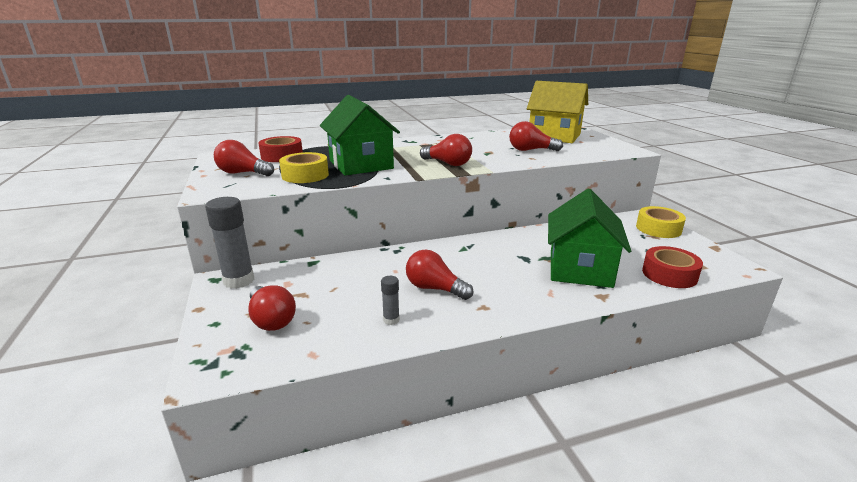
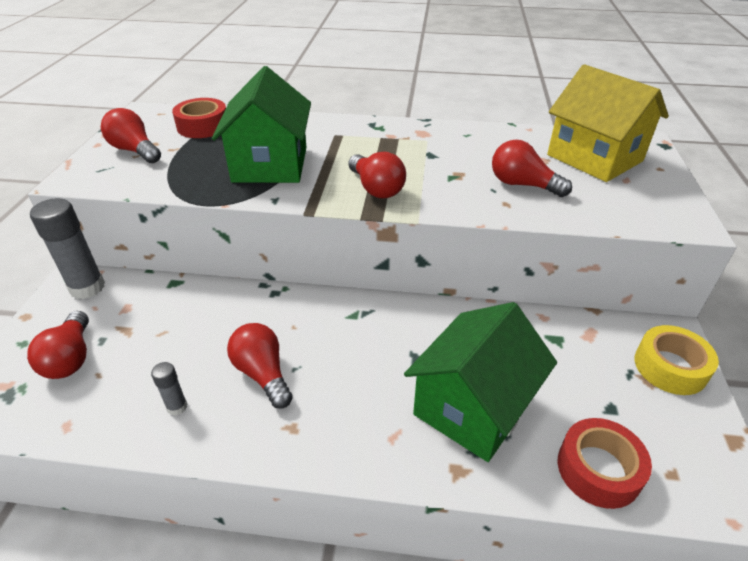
camera: 25 degrees right, 15 degrees up
yellow tape [279,152,329,183] -> none

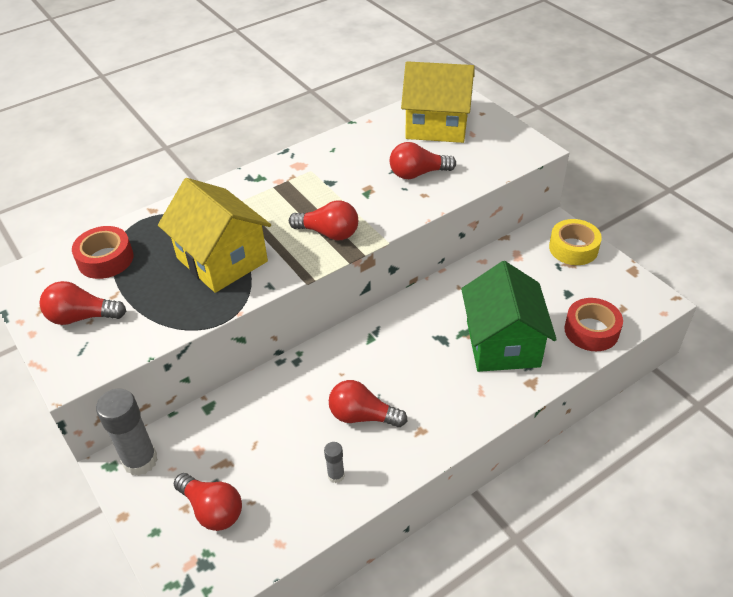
camera: 40 degrees left, 5 degrees up
green house [212,66,311,183] -> yellow house [158,178,271,293]

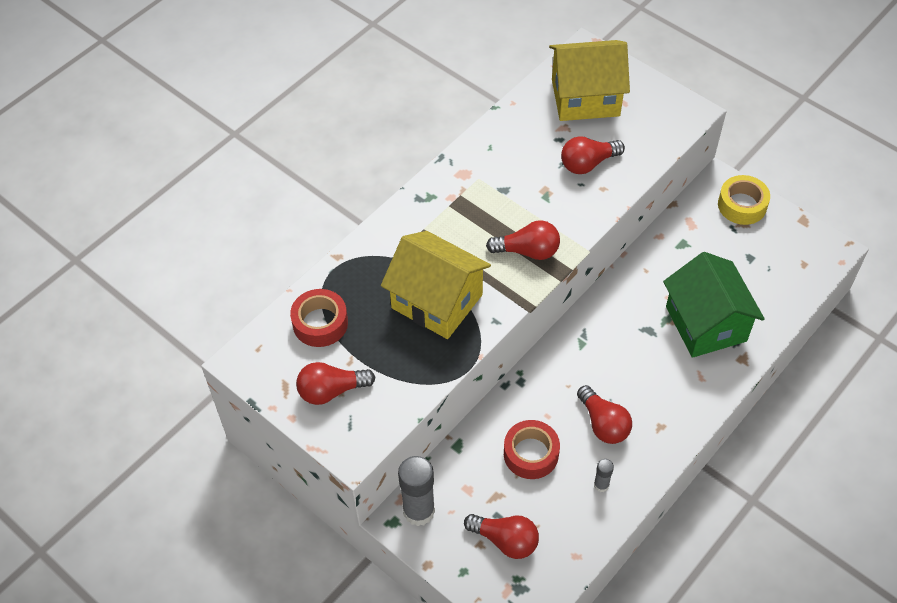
camera: 15 degrees left, 10 degrees up
red light bulb [329,380,407,427] -> red light bulb turned 120 degrees counterclockwise [577,385,632,444]
red tape [564,298,623,351] -> red tape moved to [504,420,560,479]

